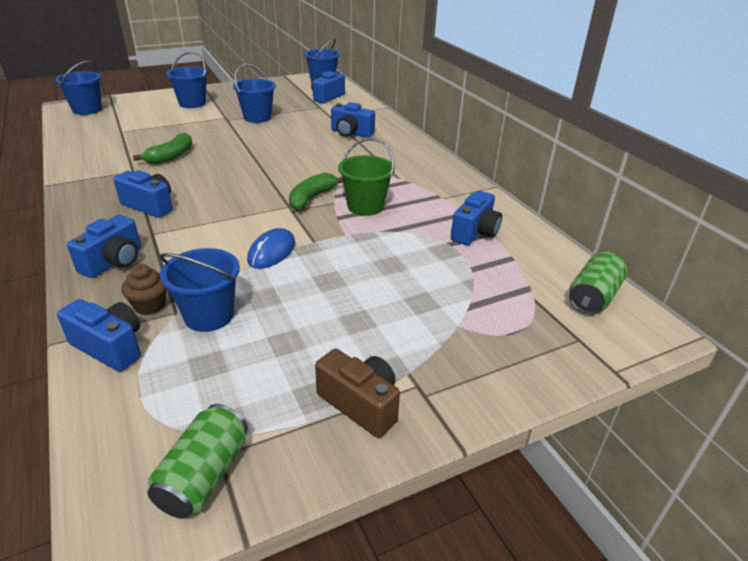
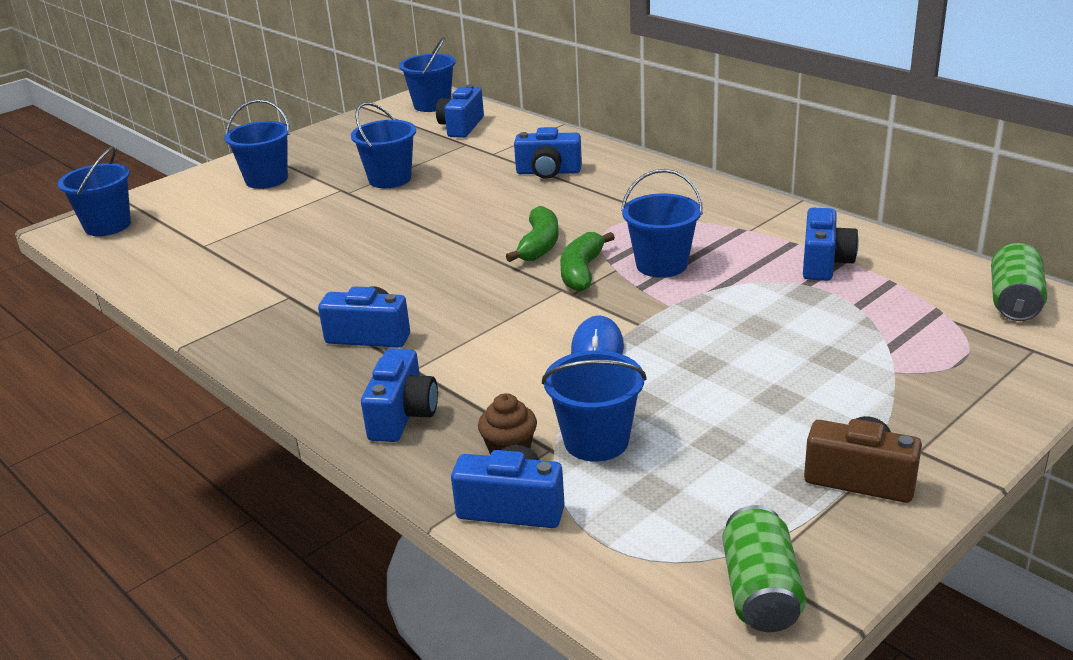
camera: 15 degrees left, 5 degrees down
green banana [133,133,192,164] -> green banana moved to [506,206,559,262]
green bucket [338,138,395,216] -> blue bucket [621,169,703,278]

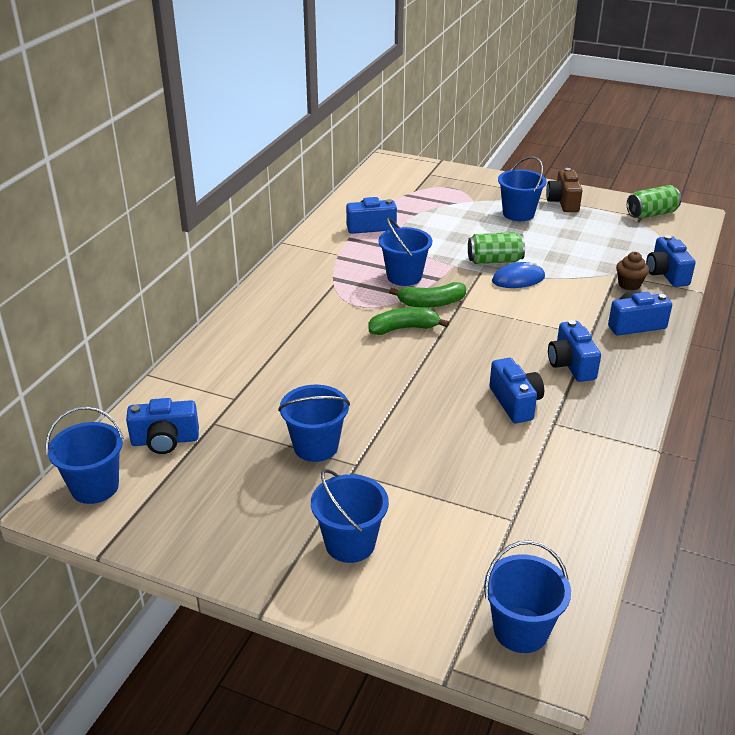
camera: 115 degrees left, 5 degrees up
blue camera [514,127,582,179] -> blue camera moved to [490,358,544,423]
blue bucket [542,350,647,462] -> blue bucket moved to [498,156,547,221]
green can [991,243,1047,321] -> green can moved to [468,232,525,264]

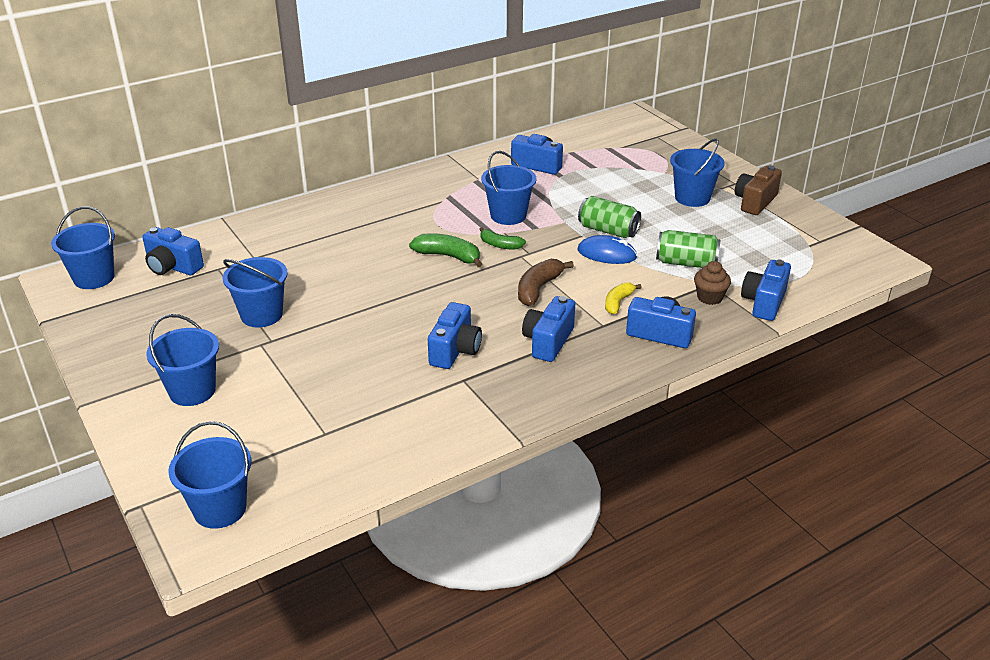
camera: 35 degrees right, 0 degrees up
green banana [389,282,466,308] -> green banana [479,227,526,249], size x0.66
green can [627,185,681,219] -> green can moved to [656,230,720,268]
none -> brown banana [518,259,574,306]
none -> yellow banana [605,282,642,314]

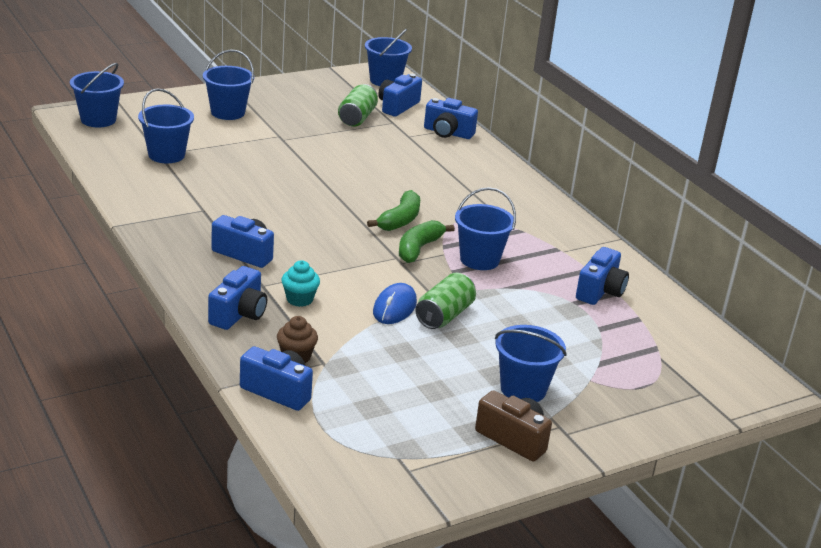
camera: 90 degrees right, 5 degrees down
blue bucket [223,257,288,327] -> blue bucket moved to [138,88,194,163]
blue camera [428,302,482,369] -> blue camera moved to [424,98,478,139]
green banana [479,227,526,249] -> green banana [399,220,455,263], size x1.52
brown banana [518,259,574,306] -> none
yellow banana [605,282,642,314] -> turquoise cupcake [282,260,320,307]
green can [656,230,720,268] -> green can moved to [338,84,378,127]

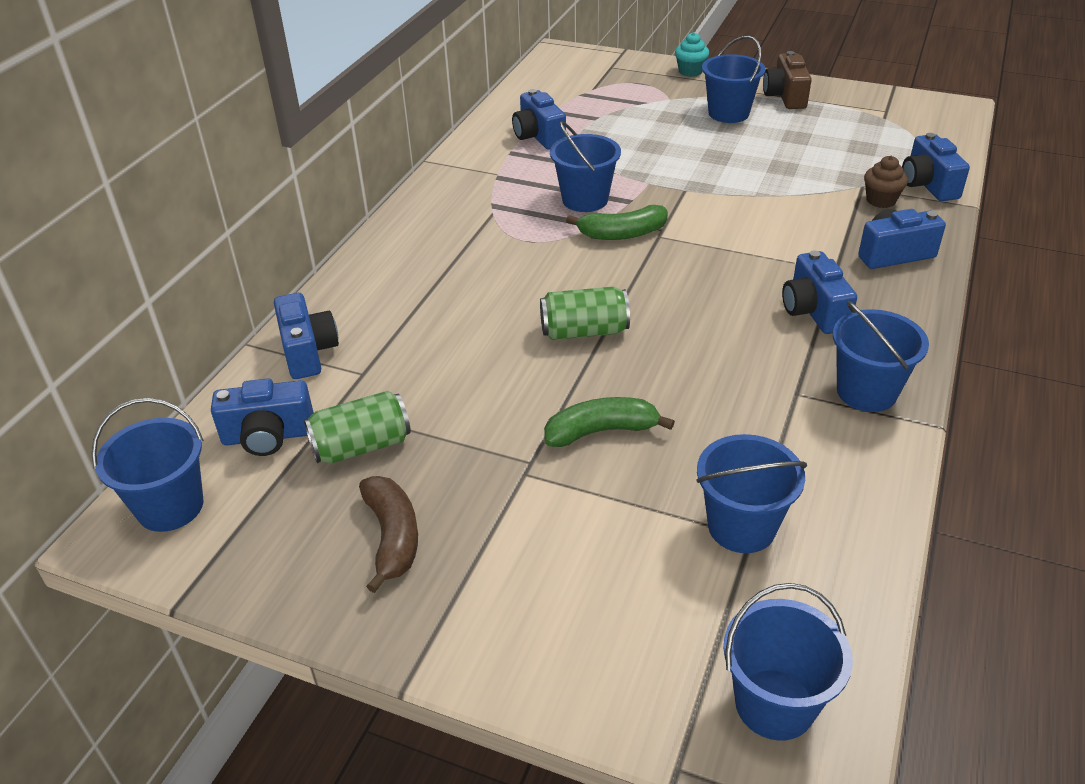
camera: 125 degrees left, 10 degrees up
blue bucket [203,49,254,120] -> blue bucket moved to [833,301,929,412]
turquoise cupcake [282,260,320,307] -> turquoise cupcake moved to [675,32,709,77]
green banana [367,190,420,231] -> green banana moved to [544,397,675,447]
blue mouse [373,283,417,324] -> none
green can [415,273,476,329] -> green can moved to [540,286,630,340]
blue camera [576,247,629,305] -> blue camera turned 105 degrees counterclockwise [512,89,566,149]
none -> brown banana [359,476,418,593]

